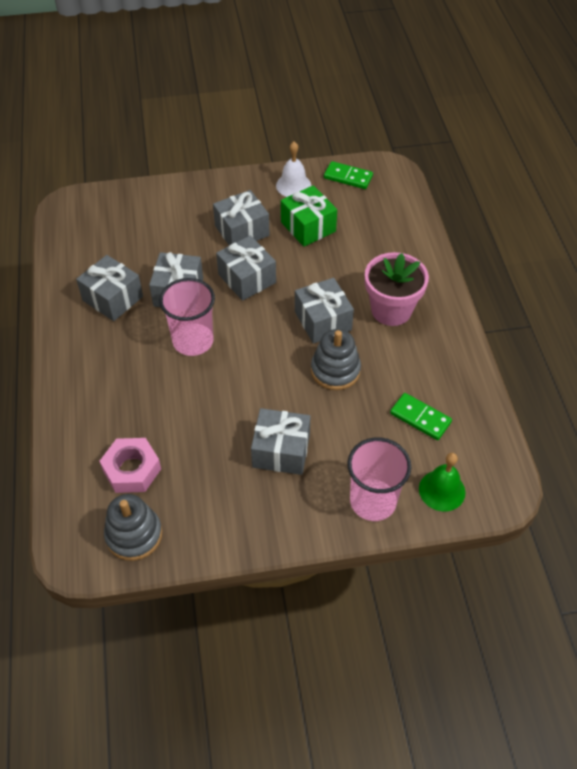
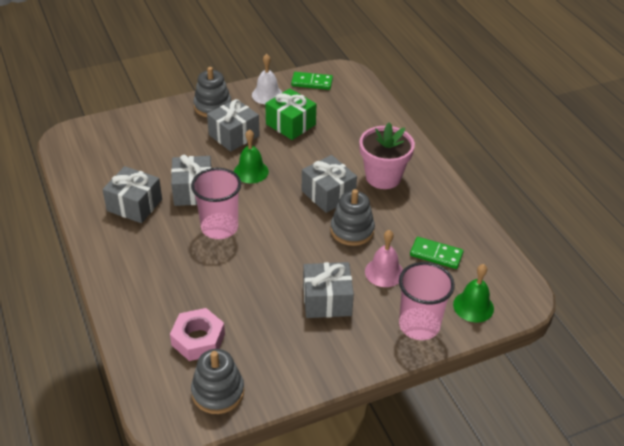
camera: 15 degrees left, 10 degrees down
grey gift [216,235,276,301] -> green bell [234,129,269,183]
none -> grey stacking toy [193,67,231,117]
none -> pink bell [365,230,403,287]

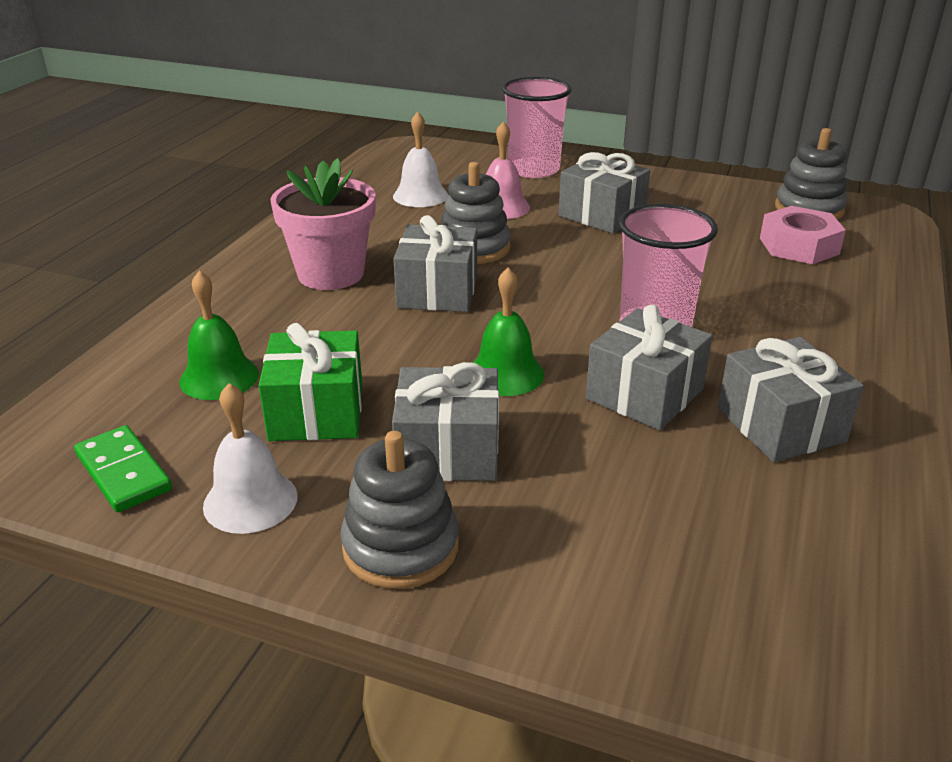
camera: 135 degrees left, 10 degrees down
green domino [410,237,464,269] -> white bell [393,112,448,207]
green bell [453,264,494,322] -> green bell moved to [179,271,259,400]

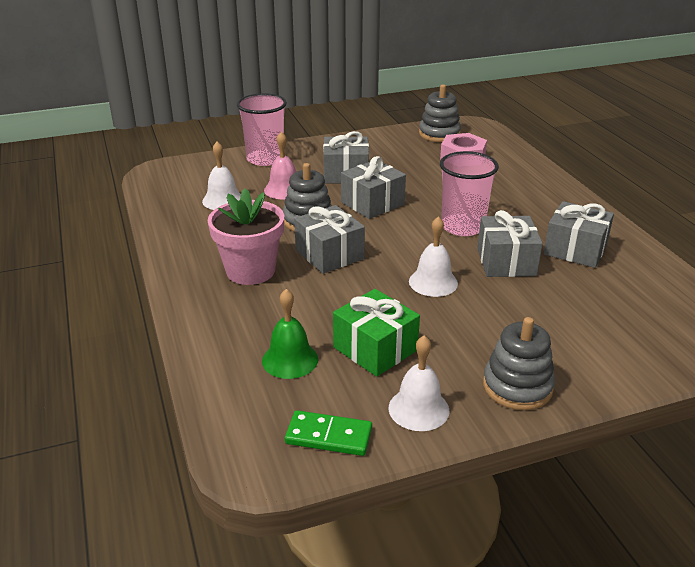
camera: 40 degrees left, 0 degrees up
grey gift [392,362,499,481] -> grey gift moved to [341,156,406,219]
green bell [473,267,545,396] -> white bell [409,216,458,297]

